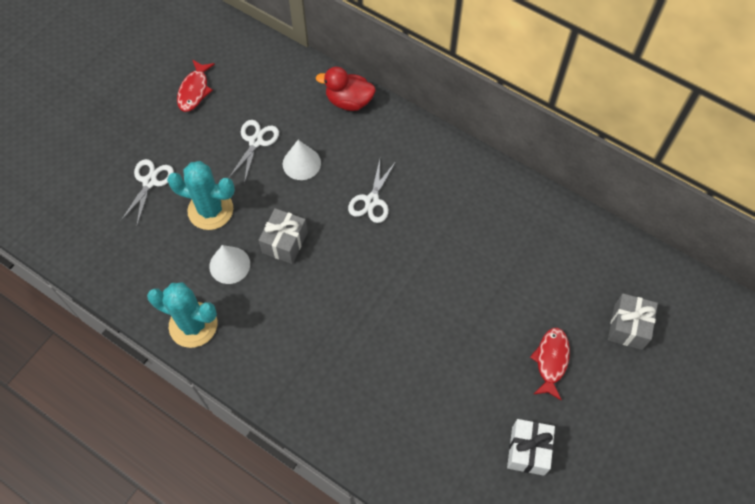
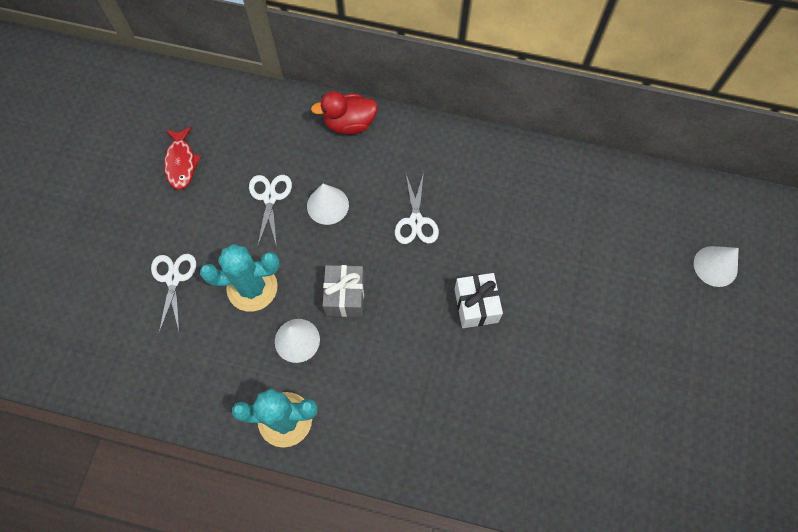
camera: 20 degrees left, 5 degrees up
white gift [507,419,555,476] -> white gift moved to [454,273,503,328]
red fish [530,328,570,401] -> none
grey gift [608,293,658,350] -> white cone [694,246,739,287]

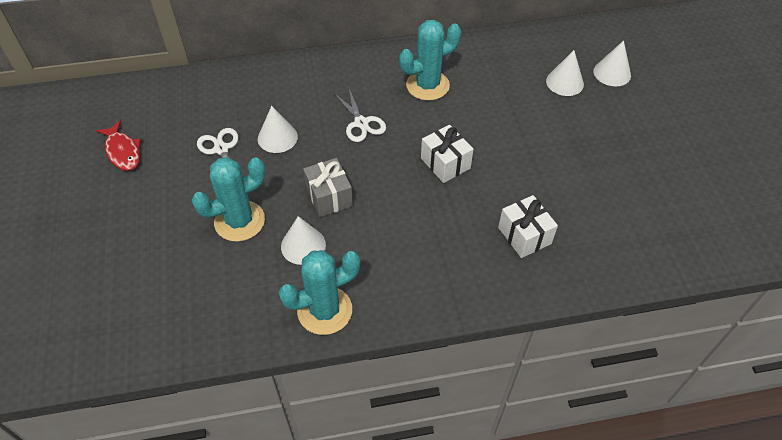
camera: 25 degrees left, 15 degrees down
white scissors [151,254,196,333] -> none
red duck [311,91,378,134] -> none
none -> turquoise cactus [399,20,461,101]
none -> white gift [498,195,558,258]
none -> white cone [546,50,584,96]

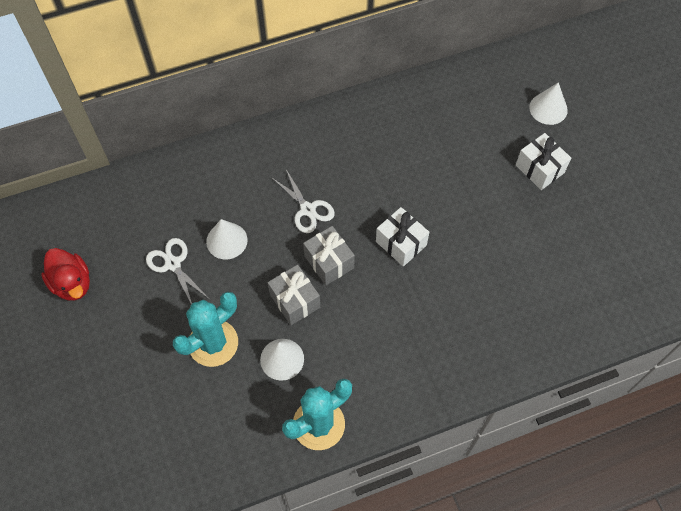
camera: 10 degrees left, 10 degrees up
red fish [96,120,141,171] -> red duck [41,248,90,301]
turquoise cactus [399,20,461,101] -> none
white gift [498,195,558,258] -> white gift moved to [516,133,571,190]
white cone [546,50,584,96] -> none
none -> grey gift [303,226,355,285]

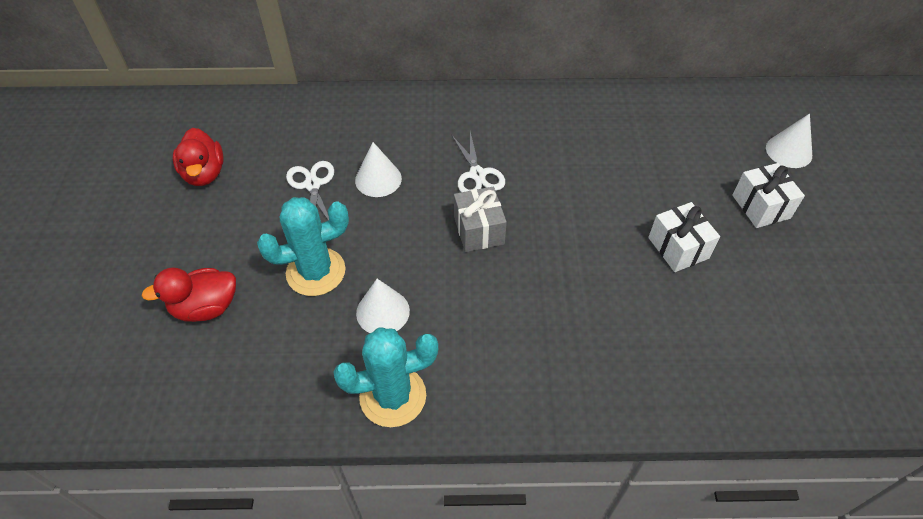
camera: 20 degrees right, 10 degrees down
grey gift [268,265,320,325] -> none
white gift [376,207,429,267] -> white gift moved to [648,202,720,272]
none -> red duck [141,267,236,322]

